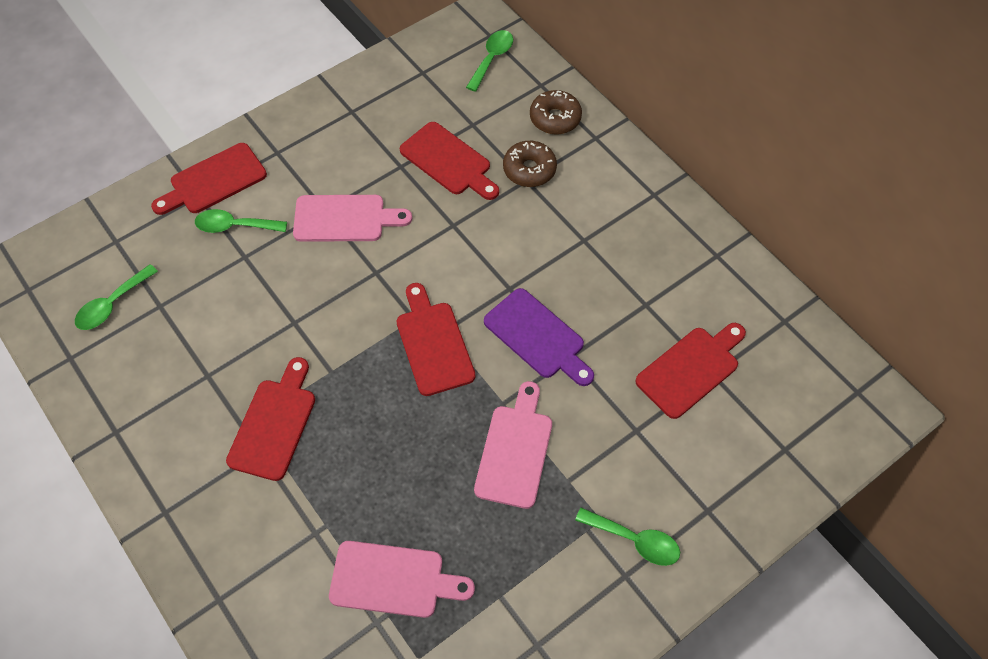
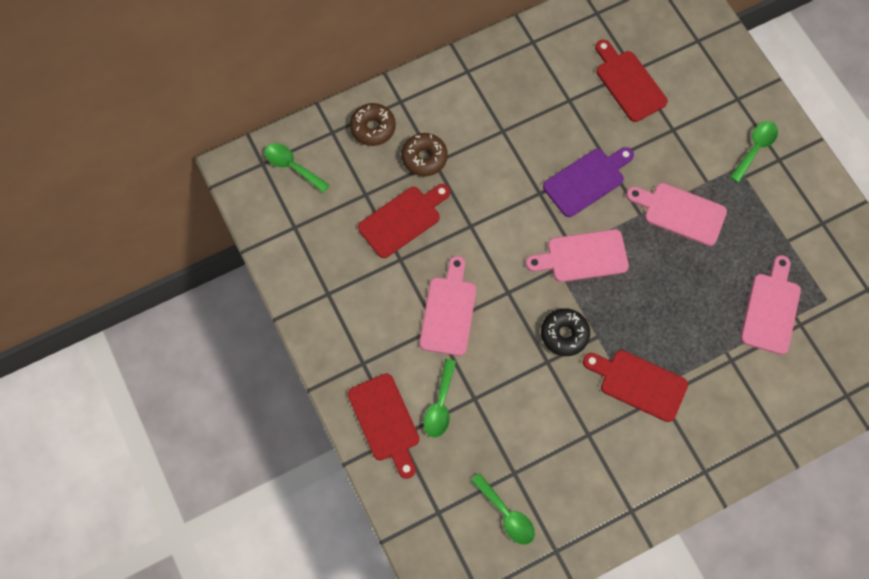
camera: 80 degrees left, 10 degrees up
red cutting board [397,283,476,396] -> pink cutting board [526,229,629,282]
none -> black donut [541,308,590,356]

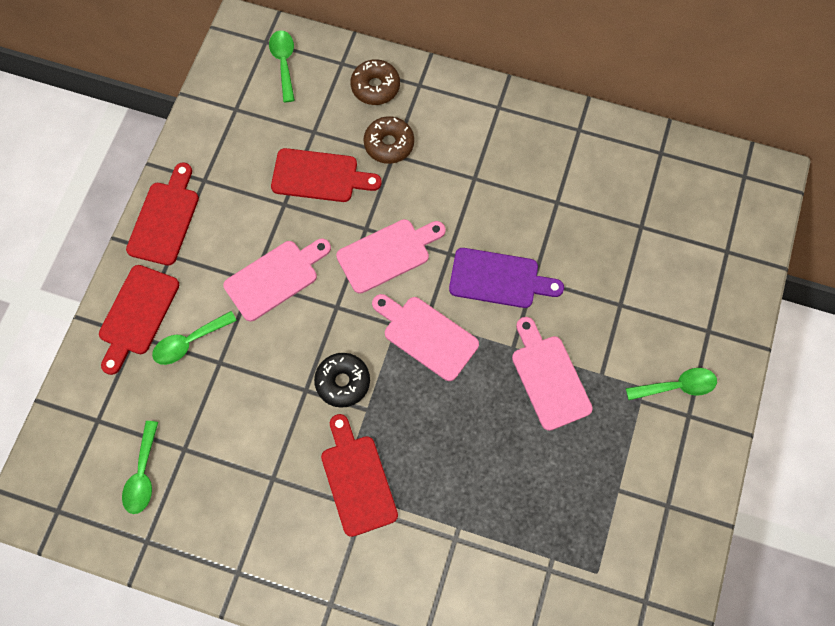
camera: 45 degrees right, 0 degrees up
red cutting board [595,40,668,122] -> red cutting board moved to [126,163,199,266]
pink cutting board [741,255,801,355] -> pink cutting board moved to [336,219,446,294]

